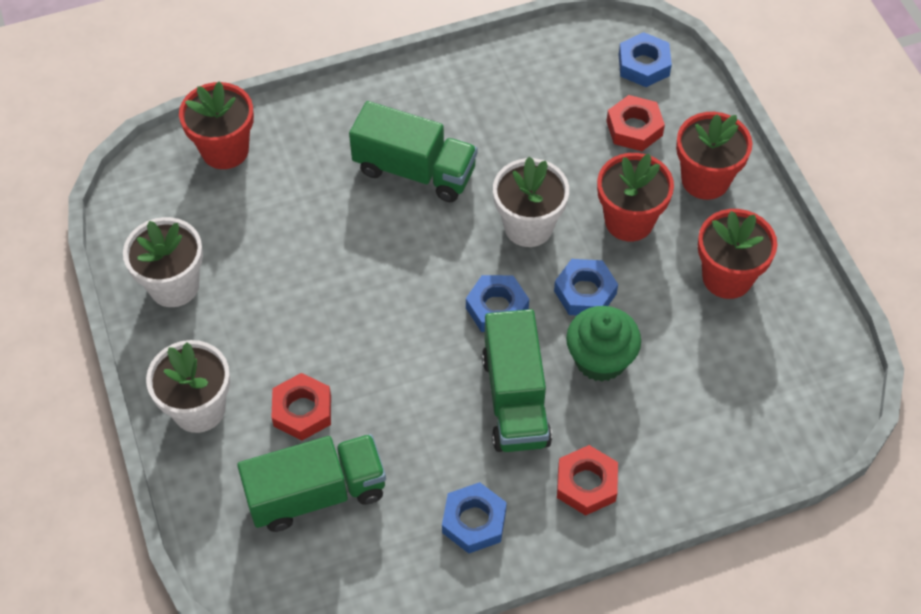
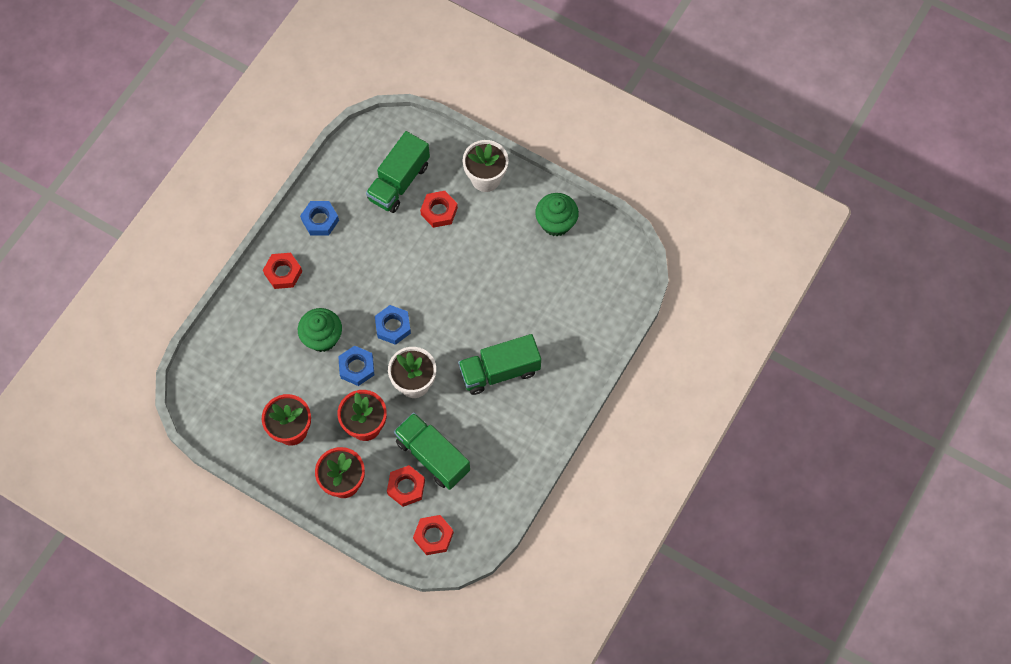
camera: 140 degrees right, 10 degrees up
white flower pot [123,217,203,307] -> green cupcake [535,193,579,236]
red flower pot [179,81,254,169] -> none
green truck [482,309,552,452] -> green truck moved to [394,412,470,490]
blue nut [619,32,672,87] -> red nut [413,515,454,555]

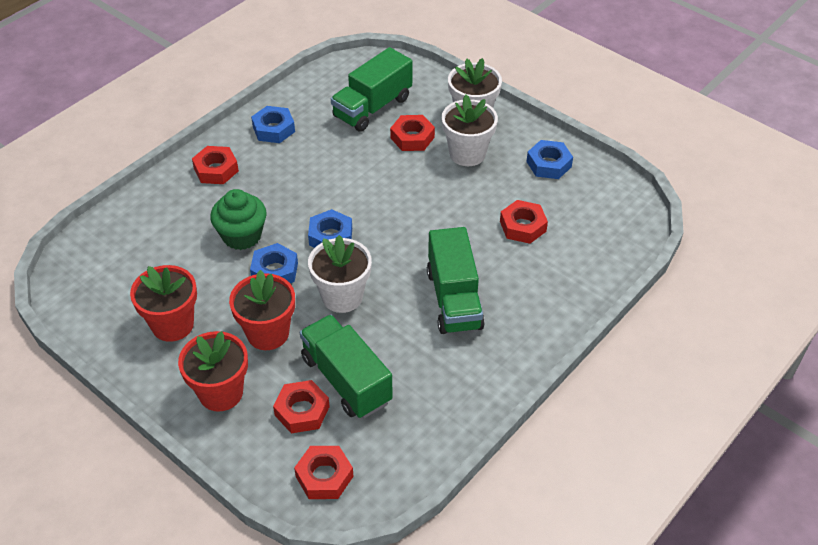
camera: 10 degrees right, 20 degrees down
green truck [458,334,541,395] -> green truck turned 90 degrees counterclockwise [427,227,485,334]
green cupcake [535,193,579,236] -> blue nut [527,140,573,179]
none -> white flower pot [442,95,498,166]
none -> red nut [500,200,548,244]

